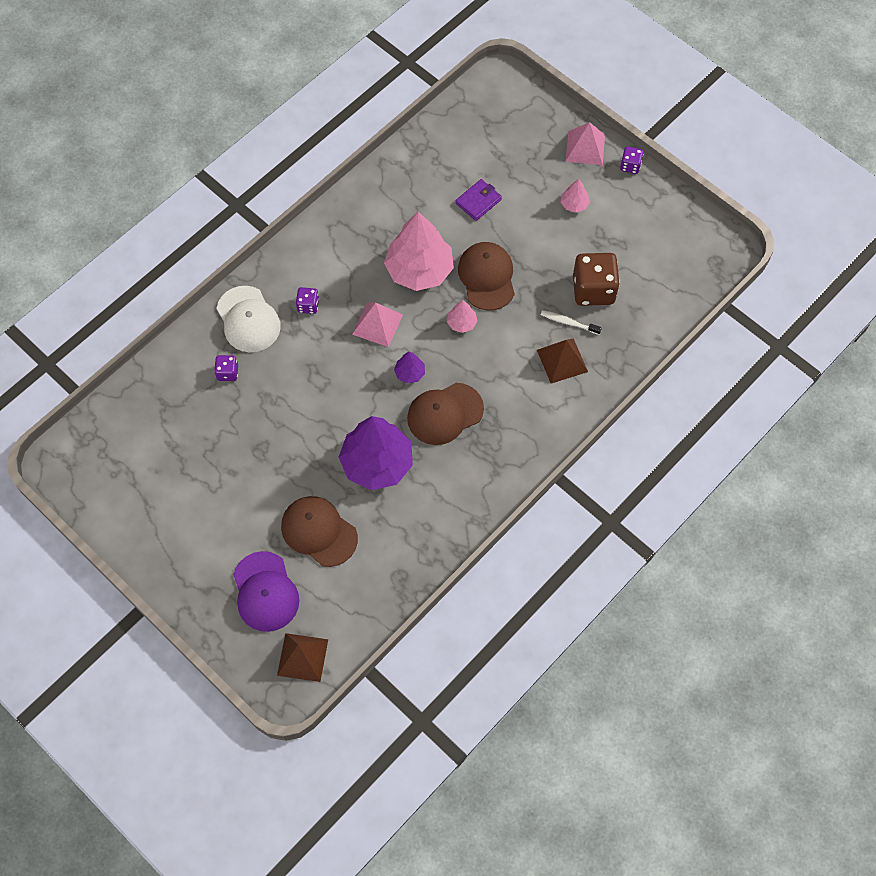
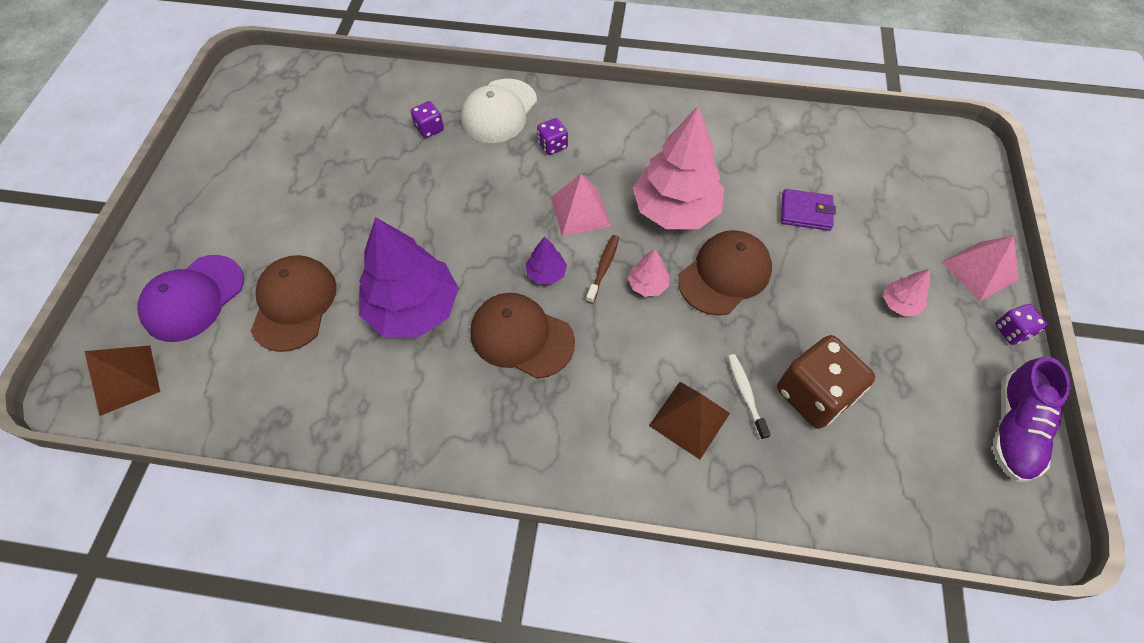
camera: 55 degrees right, 5 degrees down
none -> brown toothbrush [586,235,619,304]
none -> purple shoe [993,356,1071,482]

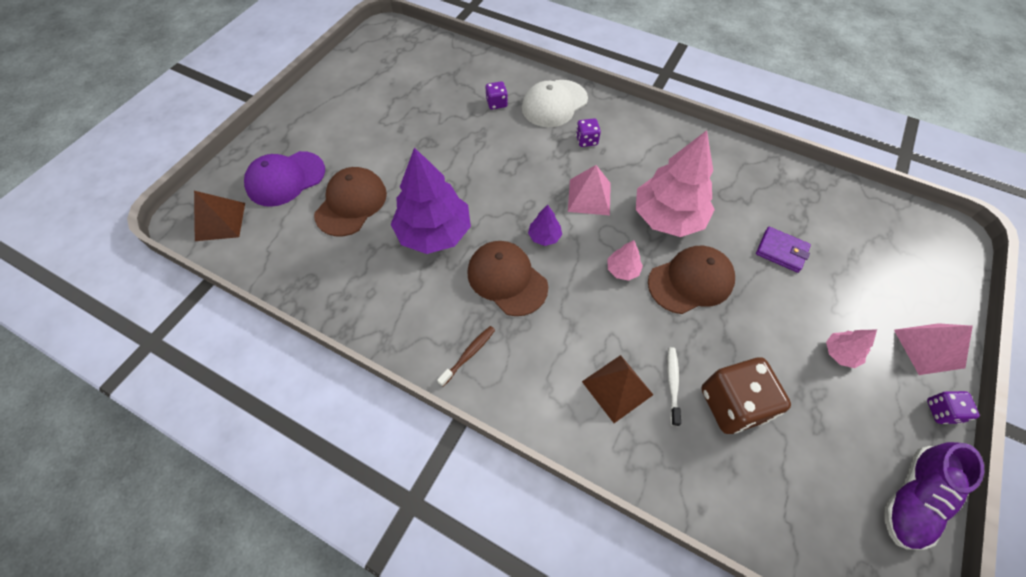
camera: 20 degrees right, 0 degrees up
brown toothbrush [586,235,619,304] -> brown toothbrush moved to [437,326,495,387]

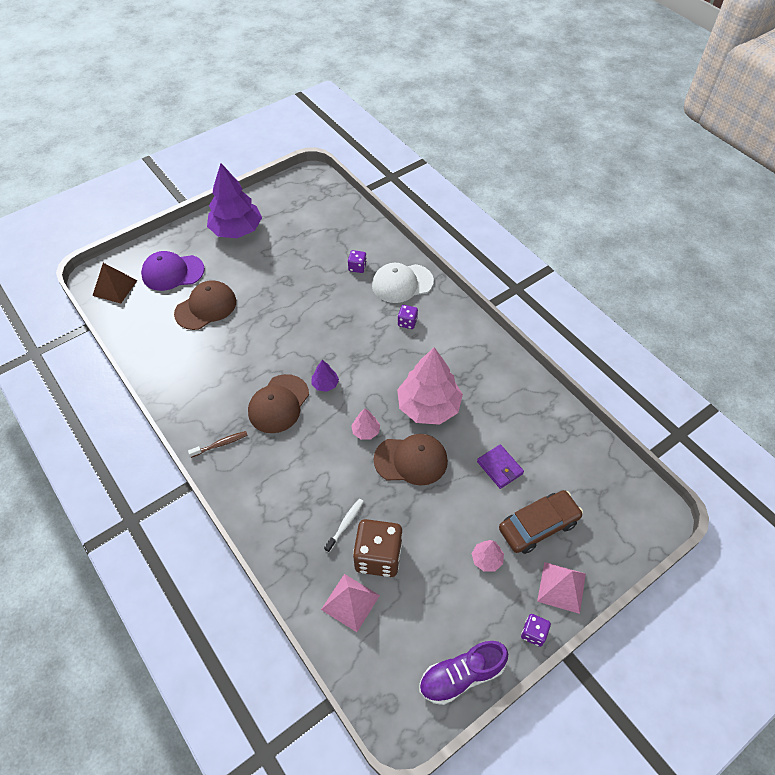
camera: 25 degrees right, 5 degrees down
purple tree [391,147,471,254] -> purple tree moved to [207,163,262,238]
brown cap [467,241,548,316] -> brown cap turned 135 degrees counterclockwise [248,374,309,433]
pink pyramid [568,165,611,215] -> pink pyramid moved to [321,574,380,632]
brown pyramid [582,355,653,423] -> none
none -> brown car [499,490,583,554]

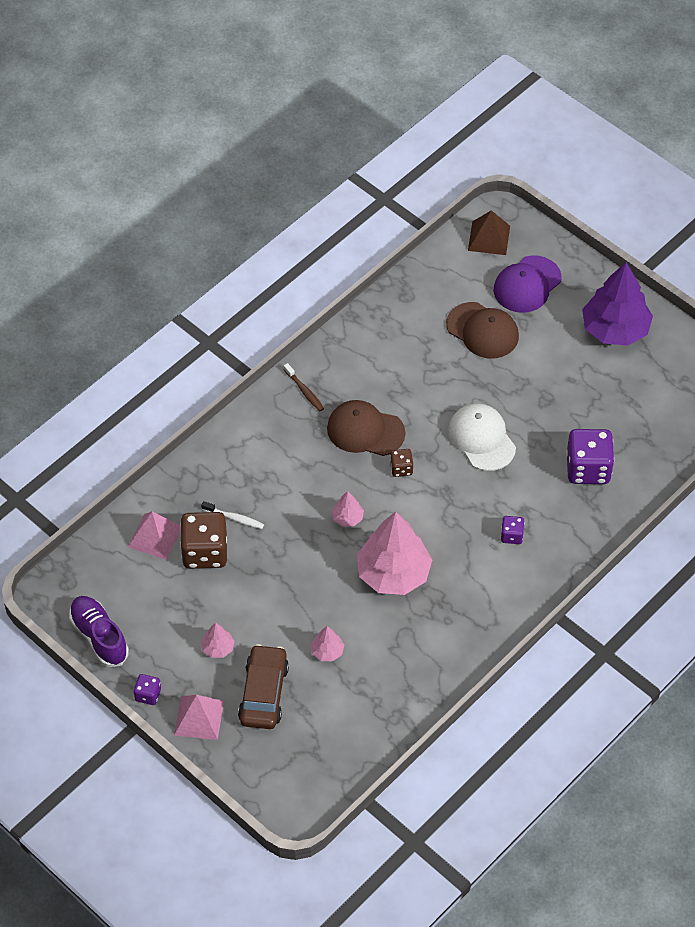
camera: 80 degrees right, 0 degrees up
purple cap [141,251,205,291] -> purple cap turned 120 degrees counterclockwise [494,255,562,313]
purple tree [311,360,339,392] -> brown dice [390,449,413,477]
purple dice [348,250,367,273] -> purple dice [566,429,614,484], size x2.03
white cap [372,263,434,303] -> white cap moved to [448,403,516,471]
brown cap [374,434,448,486] -> none
purple wallet [477,444,524,489] -> pink tree [311,626,344,661]
brown car [499,490,583,554] -> brown car turned 135 degrees counterclockwise [238,644,289,729]

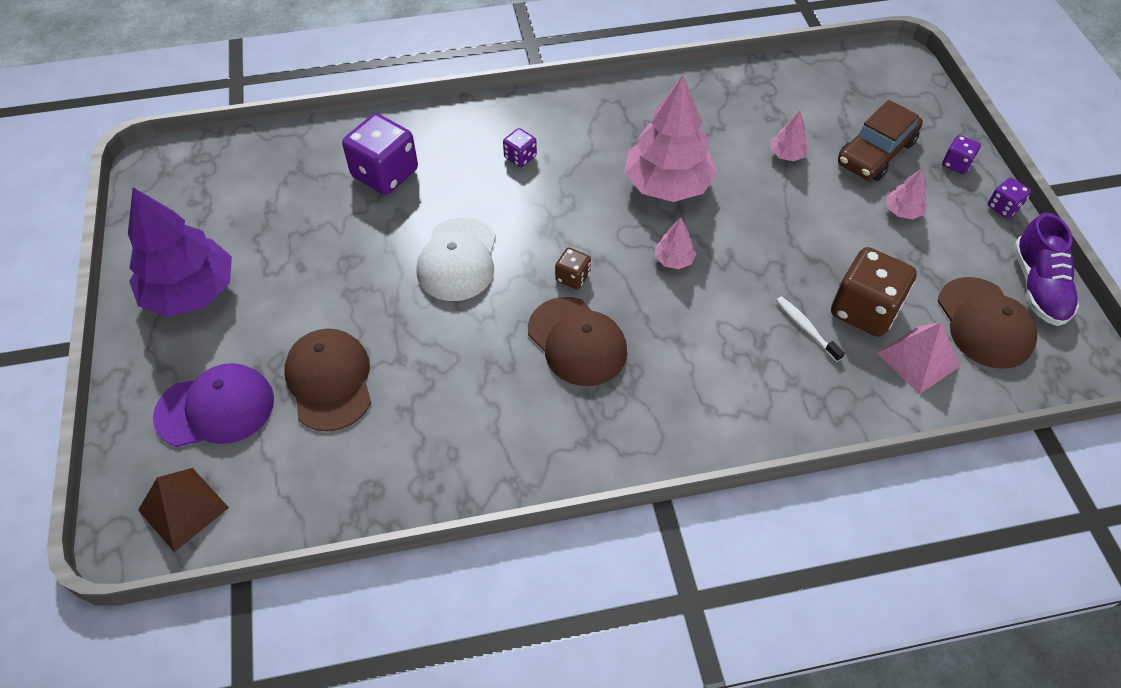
camera: 145 degrees left, 0 degrees up
pink pyramid [174,695,224,740] -> purple dice [942,135,981,174]
brown toothbrush [284,363,324,411] -> none
none -> brown cap [938,277,1037,369]

